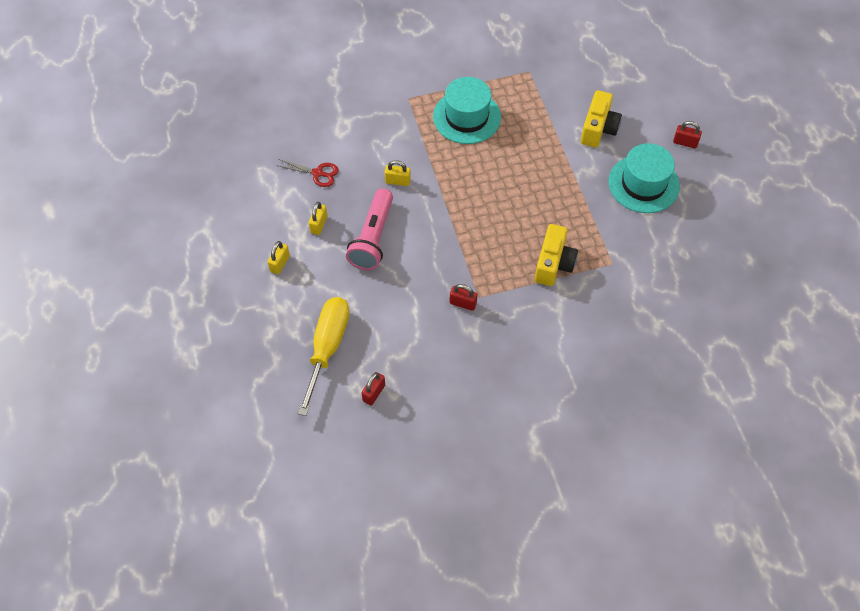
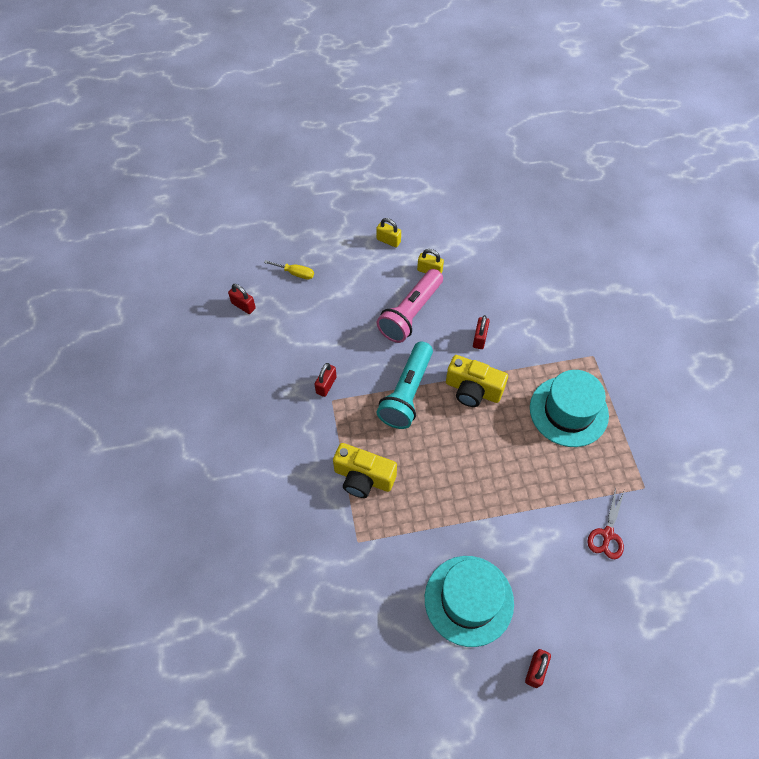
camera: 95 degrees right, 0 degrees up
red scissors [276,159,339,187] -> red scissors moved to [587,487,625,559]
yellow screwdriver [297,297,350,416] -> yellow screwdriver [264,260,314,280], size x0.45
pink flashlight [346,188,393,270] -> pink flashlight turned 75 degrees counterclockwise [377,269,443,343]
yellow padlock [385,160,411,186] -> red padlock [473,315,490,349]
yellow camera [581,90,622,148] -> yellow camera moved to [446,355,508,407]
none -> turquoise flashlight [377,342,433,429]

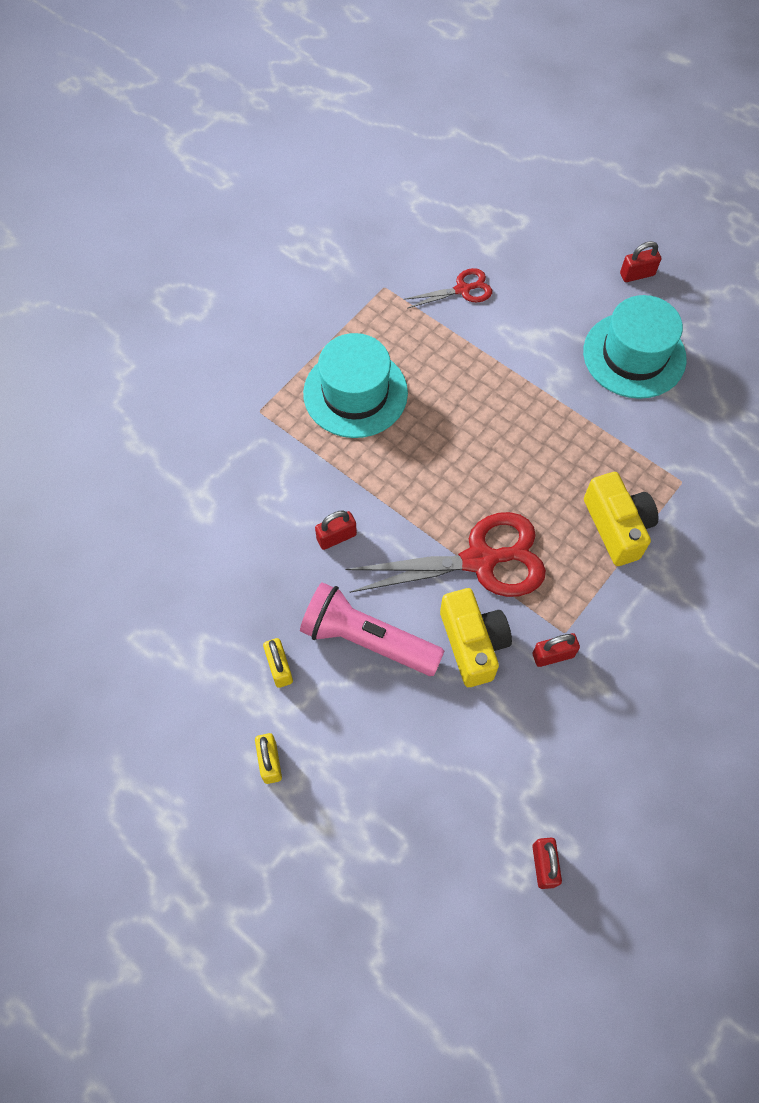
camera: 130 degrees left, 5 degrees up
yellow screwdriver [264,260,314,280] -> none
pink flashlight [377,269,443,343] -> pink flashlight turned 150 degrees counterclockwise [300,582,444,676]
turquoise flashlight [377,342,433,429] -> red scissors [346,512,546,597]
yellow camera [446,355,508,407] -> yellow camera moved to [440,588,512,687]

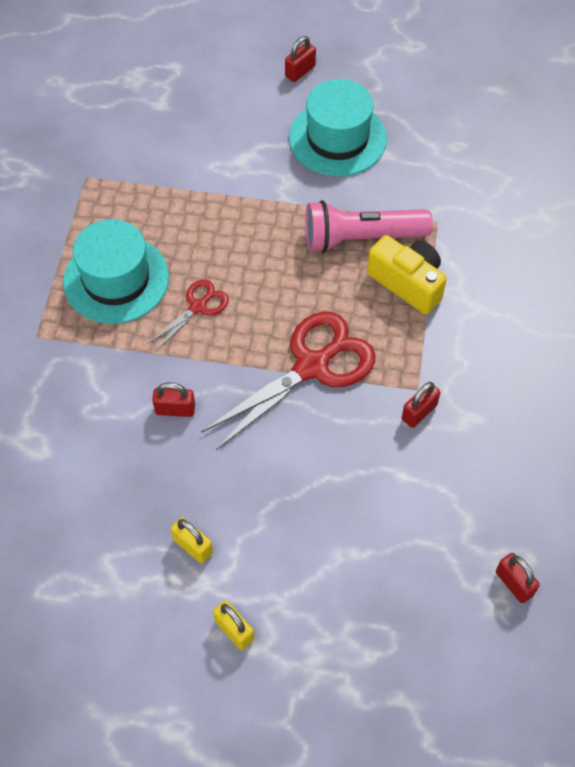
camera: 30 degrees left, 5 degrees down
pink flashlight [300,582,444,676] -> pink flashlight moved to [305,200,433,253]
red padlock [315,510,357,550] -> red padlock turned 60 degrees clockwise [152,382,195,417]
red scissors [404,268,492,309] -> red scissors moved to [147,279,229,352]
yellow camera [440,588,512,687] -> none

